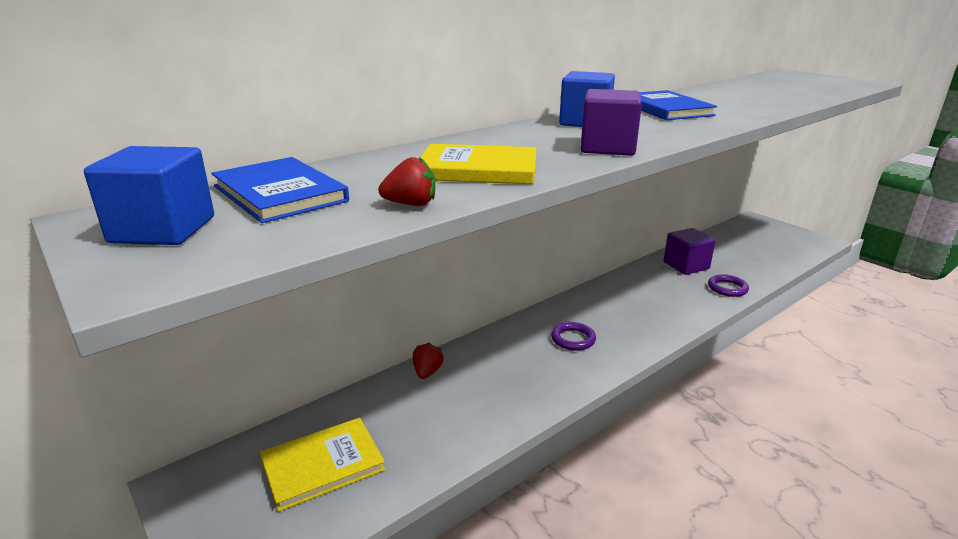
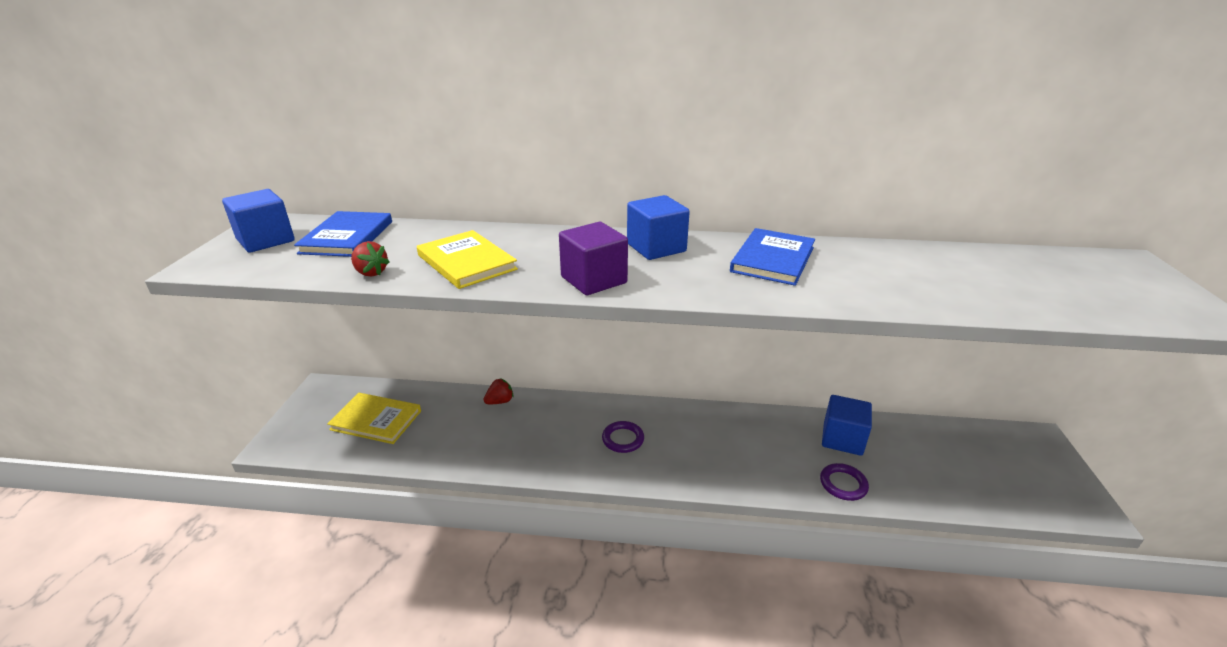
camera: 45 degrees right, 5 degrees up
purple cube [663,228,715,275] -> blue cube [822,395,872,456]

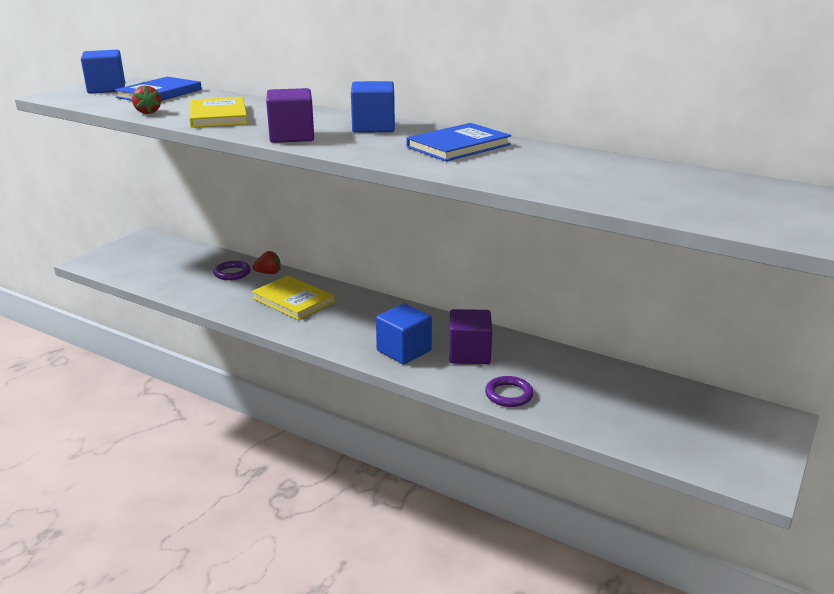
camera: 25 degrees right, 5 degrees down
yellow book [327,393,421,444] -> yellow book moved to [252,276,334,320]
purple ring [602,421,644,453] -> purple ring moved to [213,261,251,280]
blue cube [822,395,872,456] -> blue cube moved to [376,304,432,365]
none -> purple cube [449,309,492,364]

